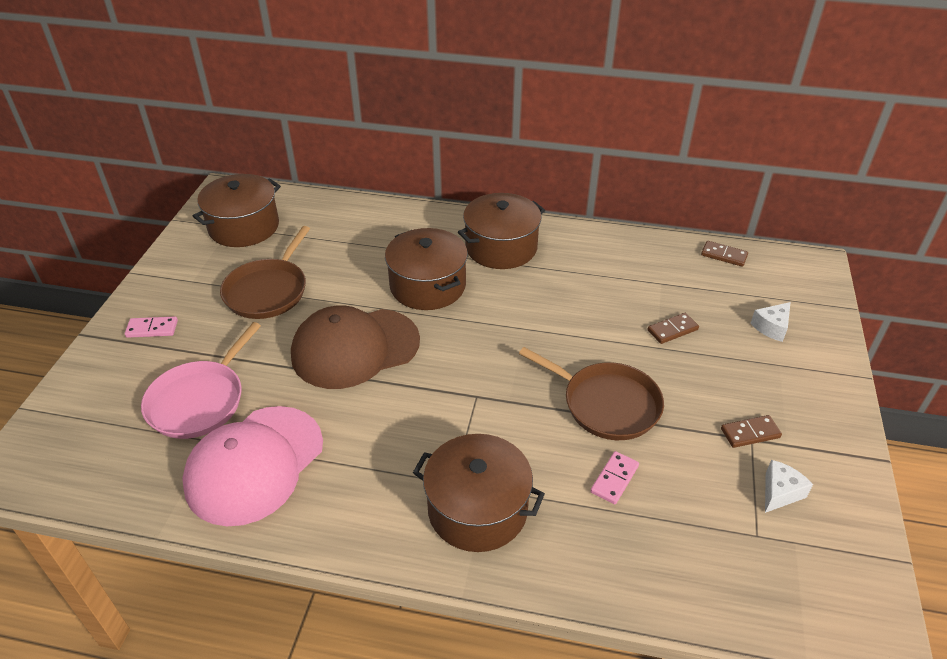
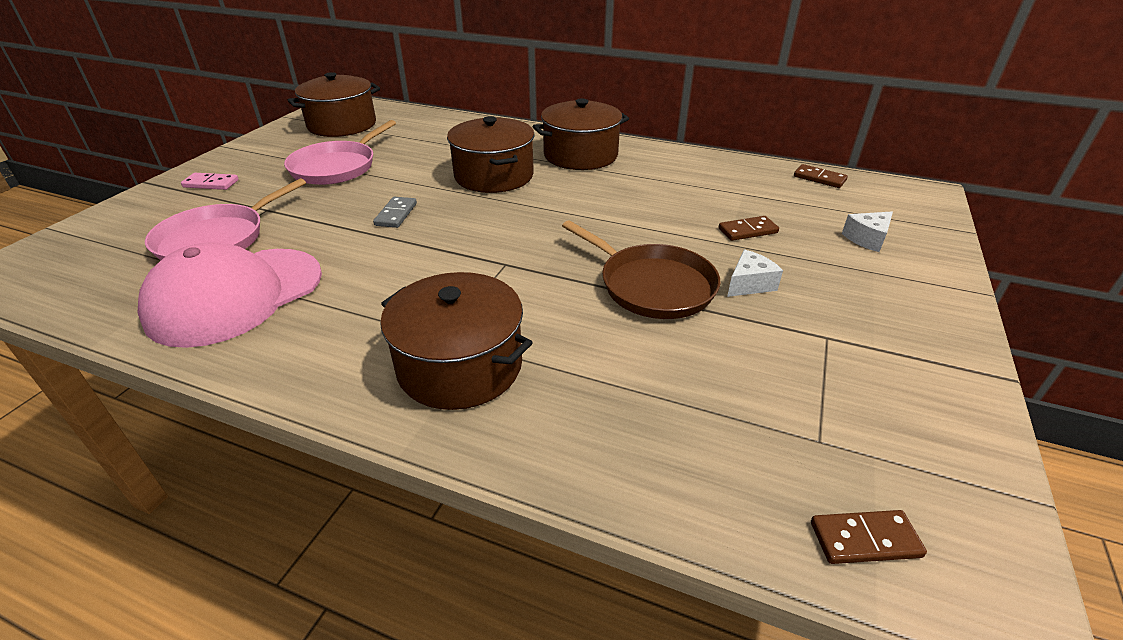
camera: 10 degrees right, 5 degrees down
brown pan [220,226,310,319] -> pink pan [284,120,396,185]
brown cap [291,305,420,389] -> grey domino [373,197,417,228]
pink domino [590,451,639,504] -> none
brown domino [721,415,782,448] -> brown domino moved to [811,510,927,564]
white cheese [765,460,813,513] -> white cheese moved to [727,250,783,297]

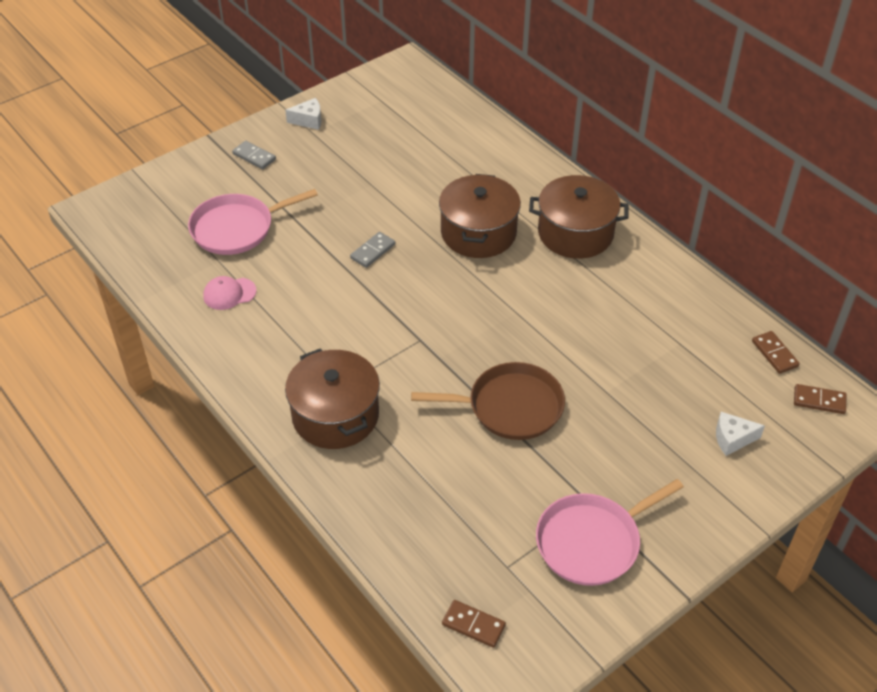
camera: 30 degrees right, 10 degrees up
pink cap [138,242,322,348] -> pink cap [203,276,257,310], size x0.43
pink domino [181,173,239,190] -> grey domino [232,141,276,169]
pink pan [284,120,396,185] -> pink pan moved to [536,479,684,586]
brown pot [288,72,380,137] -> none
brown pan [562,220,721,319] -> brown pan turned 75 degrees counterclockwise [411,362,565,440]
brown domino [718,216,779,241] -> brown domino moved to [794,384,846,414]
white cheese [727,250,783,297] -> white cheese moved to [285,98,322,130]

